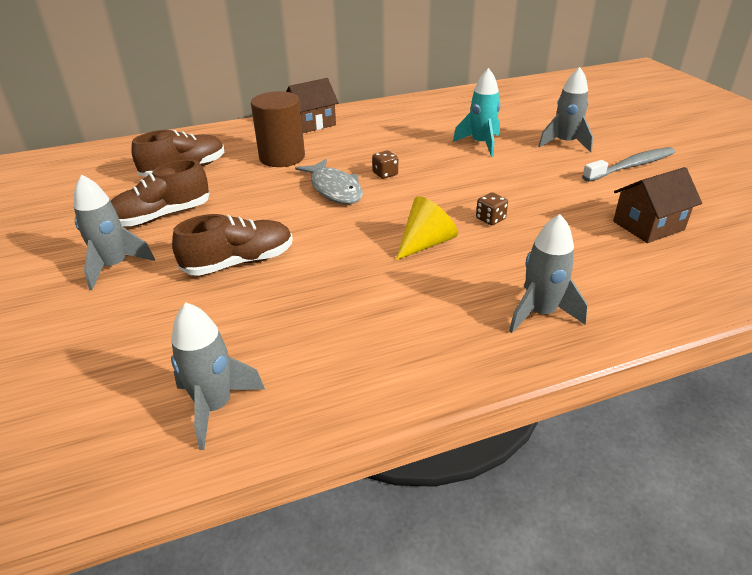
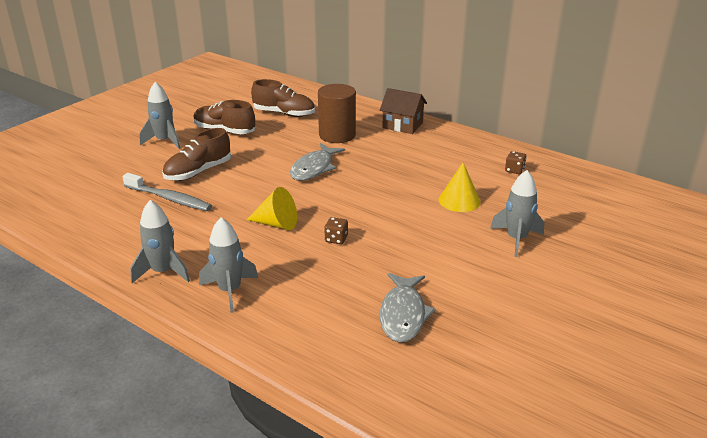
camera: 55 degrees right, 5 degrees down
grey rocket [171,303,265,450] -> grey rocket moved to [130,200,190,283]
brown shoe [172,214,293,276] -> brown shoe turned 105 degrees clockwise [162,128,231,181]
brown dice [372,150,398,179] -> brown dice moved to [505,151,527,174]
turquoise rocket [453,68,500,157] -> yellow cone [438,162,481,212]
grey toothbrush [582,147,675,182] -> grey toothbrush moved to [123,173,212,211]
brown house [613,167,702,243] -> grey fish [380,273,436,343]

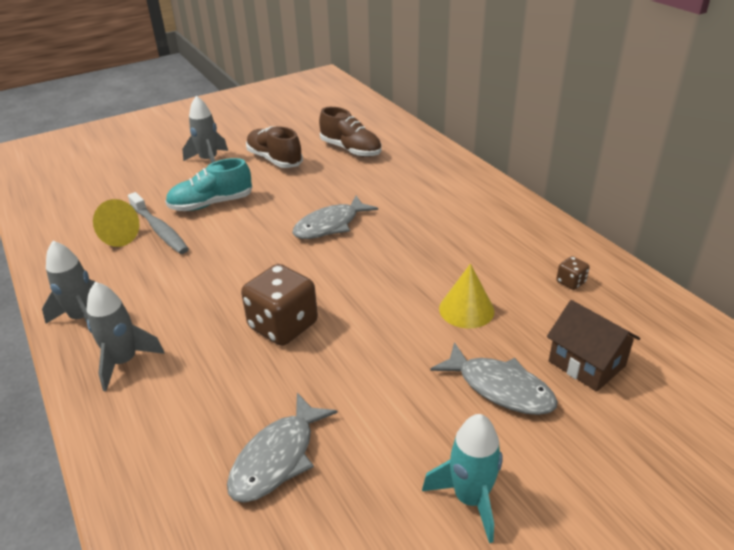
camera: 25 degrees right, 5 degrees up
brown shoe [162,128,231,181] -> turquoise shoe [165,158,252,211]
yellow cone [247,187,297,230] -> yellow cone moved to [93,199,139,247]
brown cylinder [318,84,356,143] -> none
brown dice [324,217,348,244] -> brown dice [241,264,318,346], size x2.23
brown house [380,88,427,134] -> brown house moved to [547,300,640,392]
grey rocket [490,170,544,257] -> grey fish [430,342,558,415]
none -> turquoise rocket [422,414,503,543]

